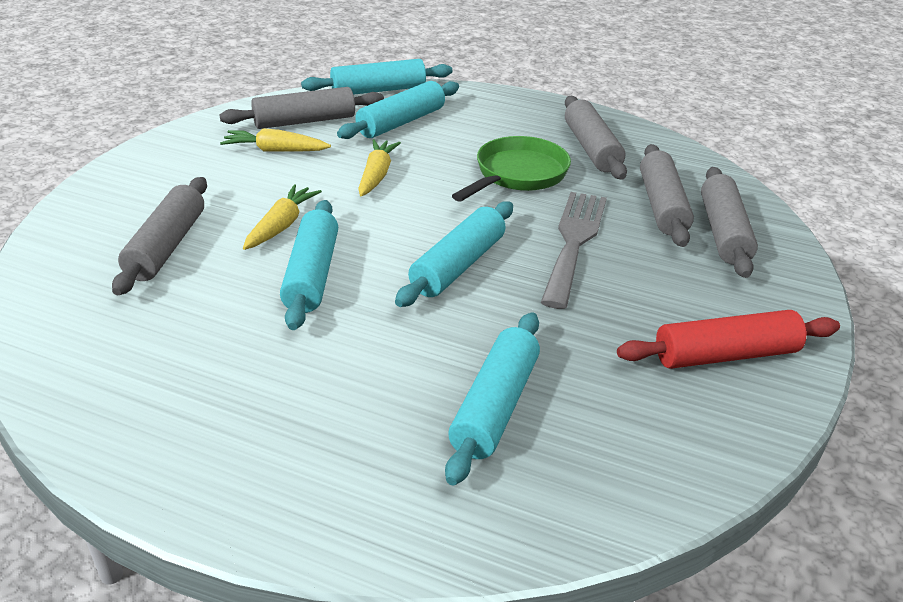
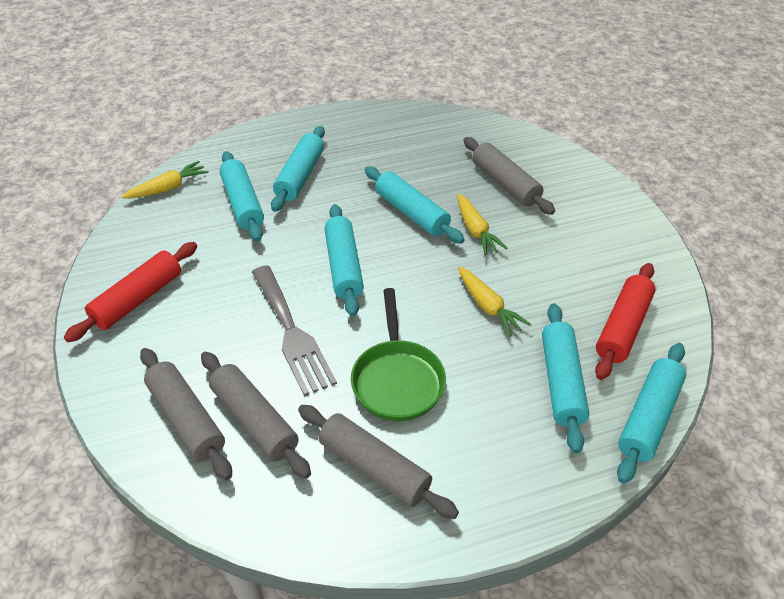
camera: 140 degrees right, 10 degrees up
grey rolling pin [219,87,384,129] -> red rolling pin [595,263,656,380]
yellow carrot [220,128,331,152] -> yellow carrot moved to [122,161,209,199]
none -> turquoise rolling pin [271,126,325,212]

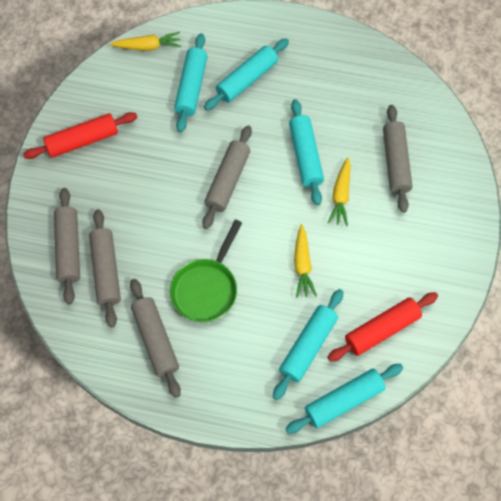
camera: 30 degrees right, 20 degrees up
grey fork [252,265,337,396] -> none
turquoise rolling pin [324,204,364,317] -> grey rolling pin [202,125,252,229]

